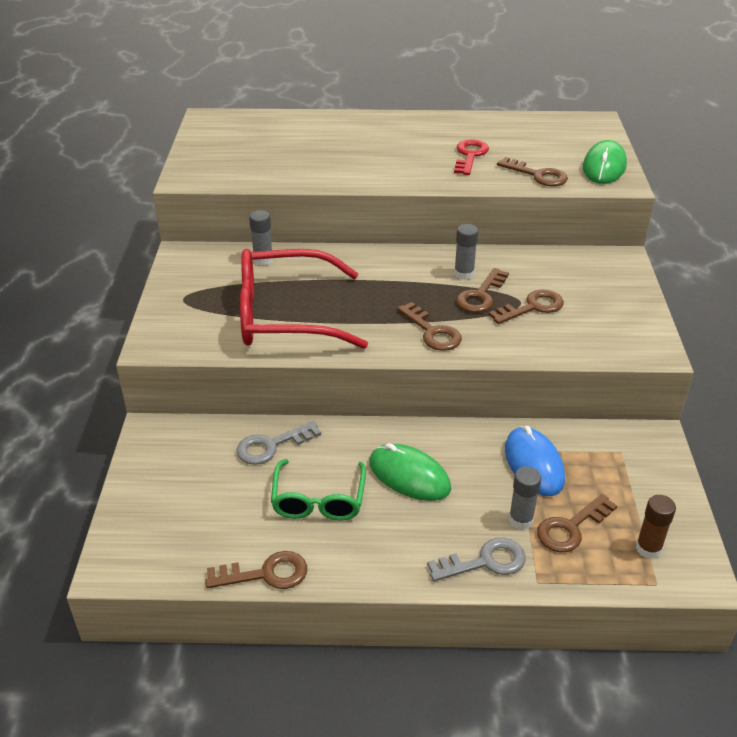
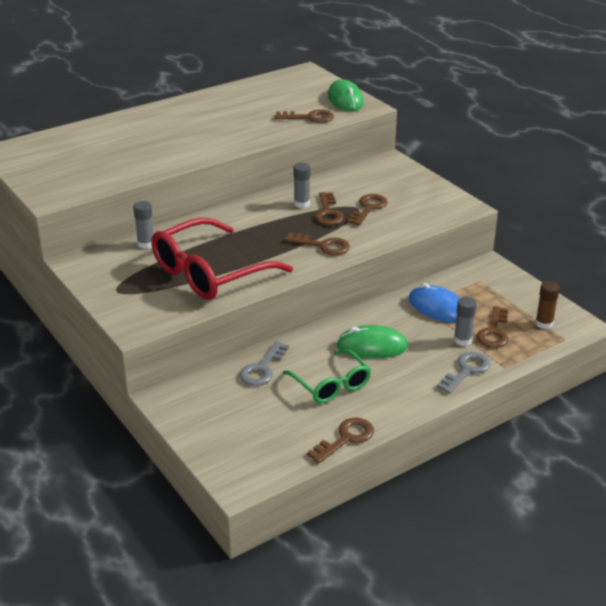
camera: 35 degrees left, 5 degrees down
red key [454,139,489,175] -> none

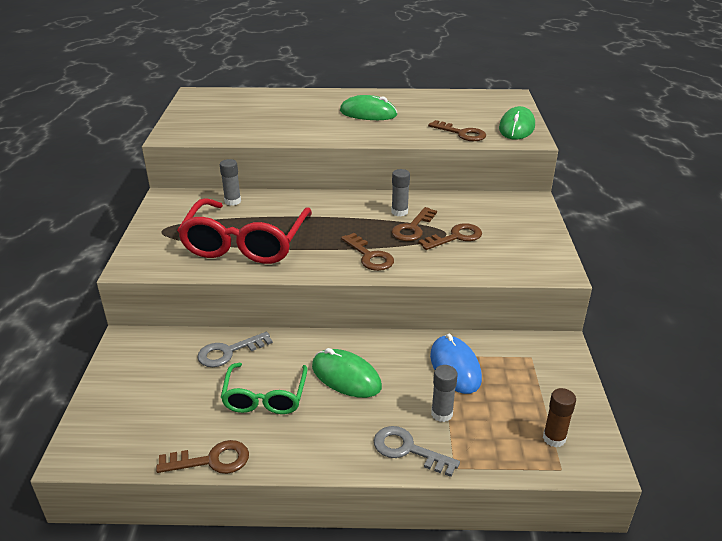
camera: 35 degrees right, 0 degrees up
red glasses [151,218,293,300] -> red glasses turned 75 degrees counterclockwise [177,198,312,264]
grey key [437,352,491,394] -> grey key turned 135 degrees counterclockwise [374,426,460,477]
brown key [476,306,509,348] -> none
none -> green mouse [340,95,397,120]

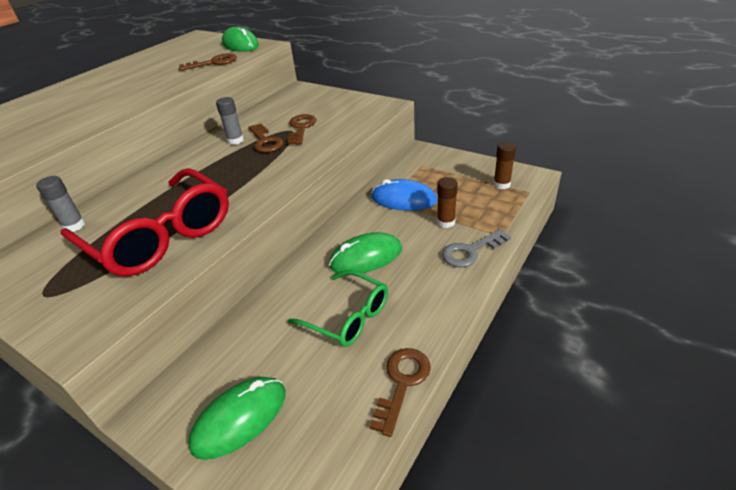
camera: 55 degrees left, 5 degrees up
grey key [197,332,273,367] -> none
green mouse [340,95,397,120] -> green mouse moved to [188,377,285,460]
brown key [341,233,394,271] -> none
grey glue stick [431,365,458,422] -> brown glue stick [437,177,458,228]

